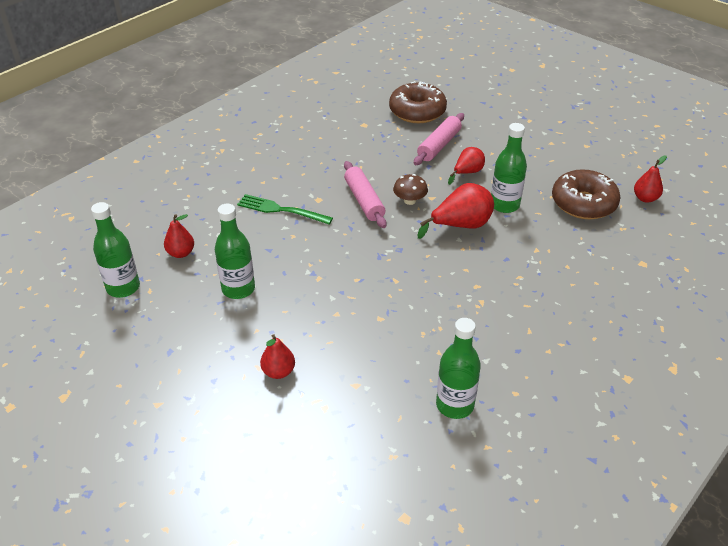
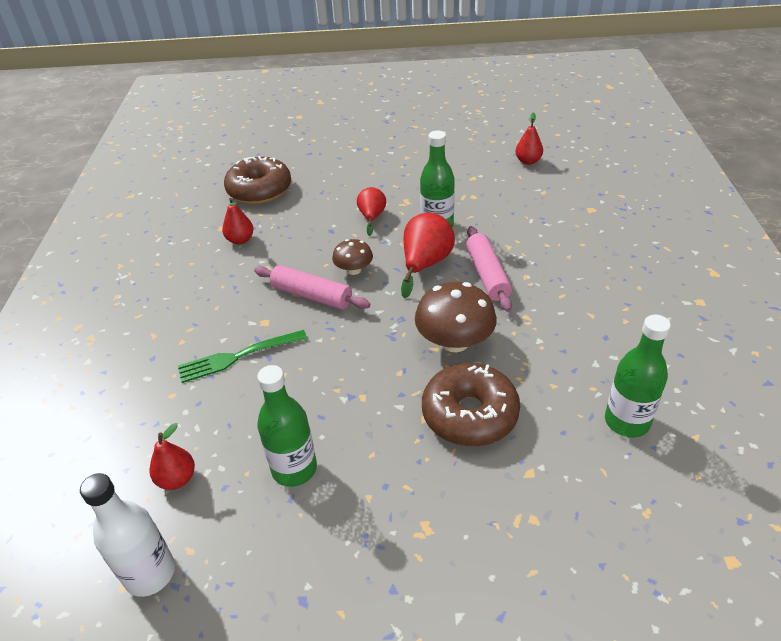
camera: 40 degrees left, 0 degrees up
green bottle [91,202,140,298] -> white bottle [80,473,175,597]
red pear [260,334,295,379] -> red pear moved to [222,198,254,244]
pink rolling pin [414,113,464,165] -> pink rolling pin moved to [466,226,512,312]
brown donut [552,169,620,220] -> brown donut moved to [422,363,520,446]
none -> brown mushroom [415,282,497,352]

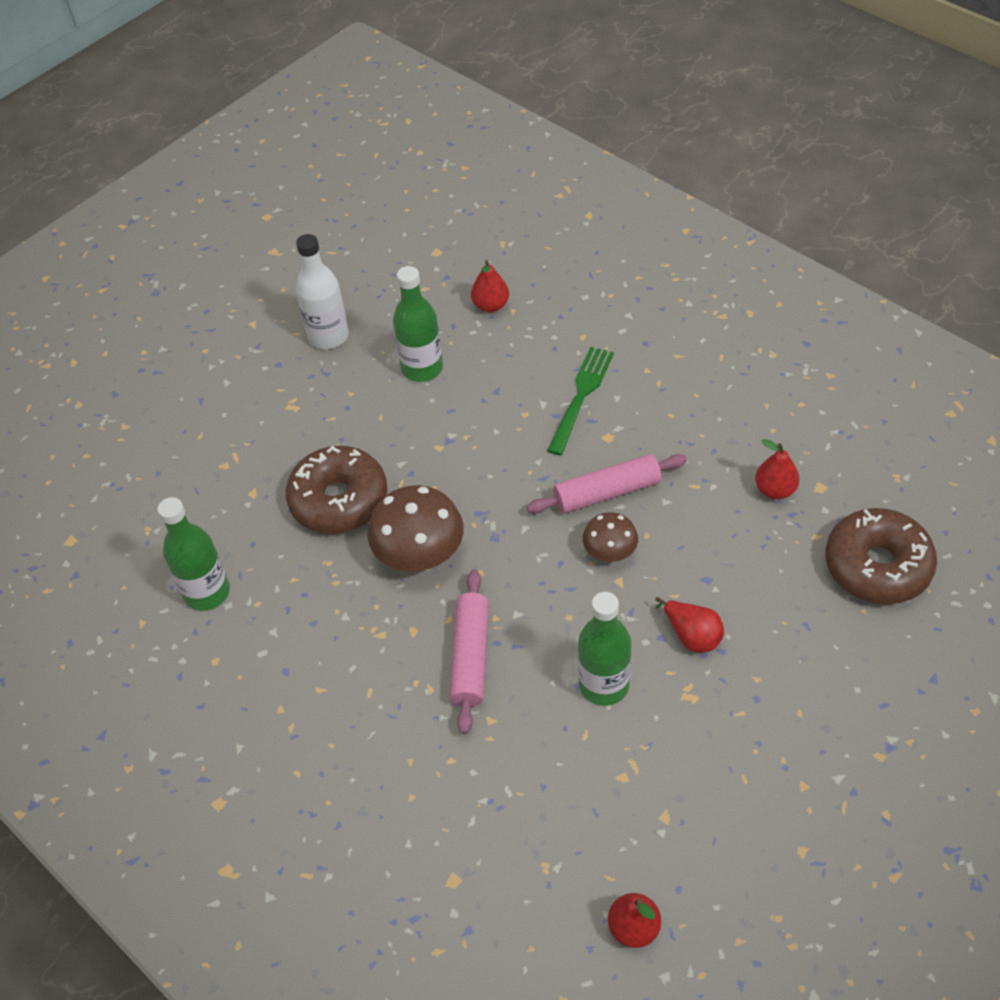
camera: 135 degrees right, 10 degrees up
white bottle [80,473,175,597] -> white bottle moved to [296,234,349,349]
red pear [401,213,455,298] -> none
pink rolling pin [466,226,512,312] -> pink rolling pin turned 60 degrees clockwise [450,570,489,734]

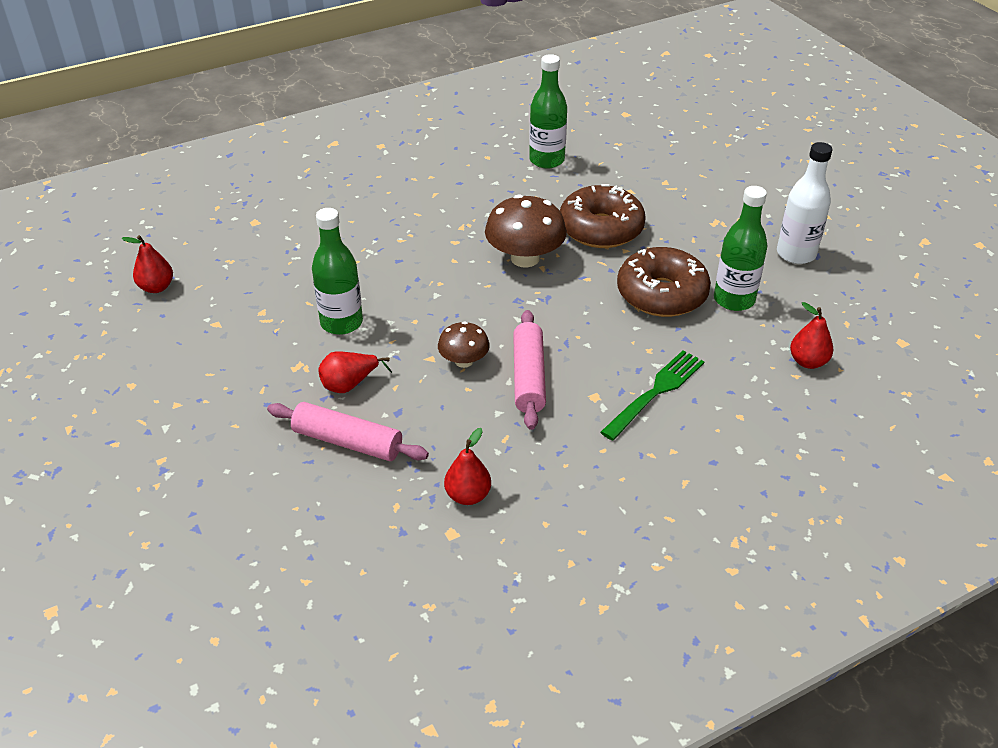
camera: 105 degrees right, 10 degrees down
pink rolling pin [450,570,489,734] -> pink rolling pin moved to [267,402,429,461]
green fork [547,347,614,455] -> green fork turned 90 degrees counterclockwise [600,350,705,441]
brown donut [825,508,937,604] -> brown donut moved to [617,247,711,317]

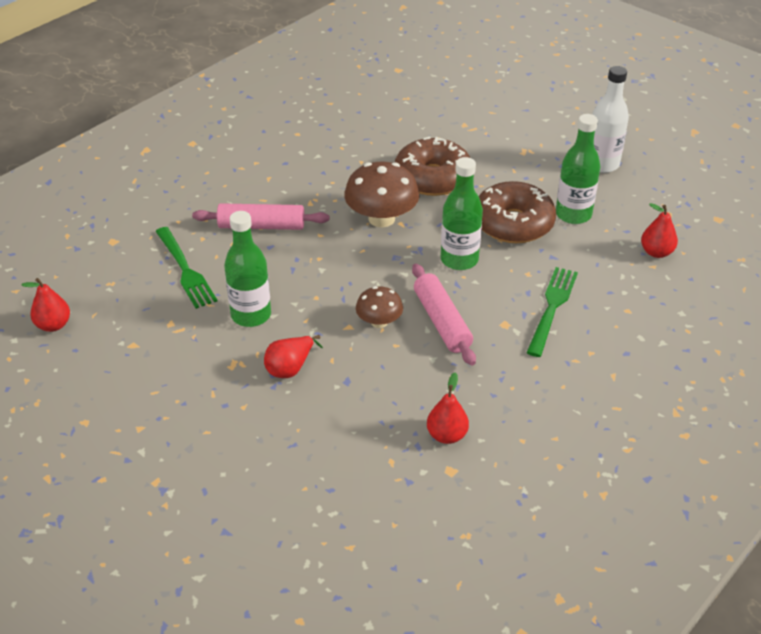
camera: 20 degrees left, 0 degrees up
pink rolling pin [267,402,429,461] -> pink rolling pin moved to [192,203,329,230]
green bottle [529,54,567,169] -> green bottle moved to [441,157,483,270]
none -> green fork [155,227,217,309]

